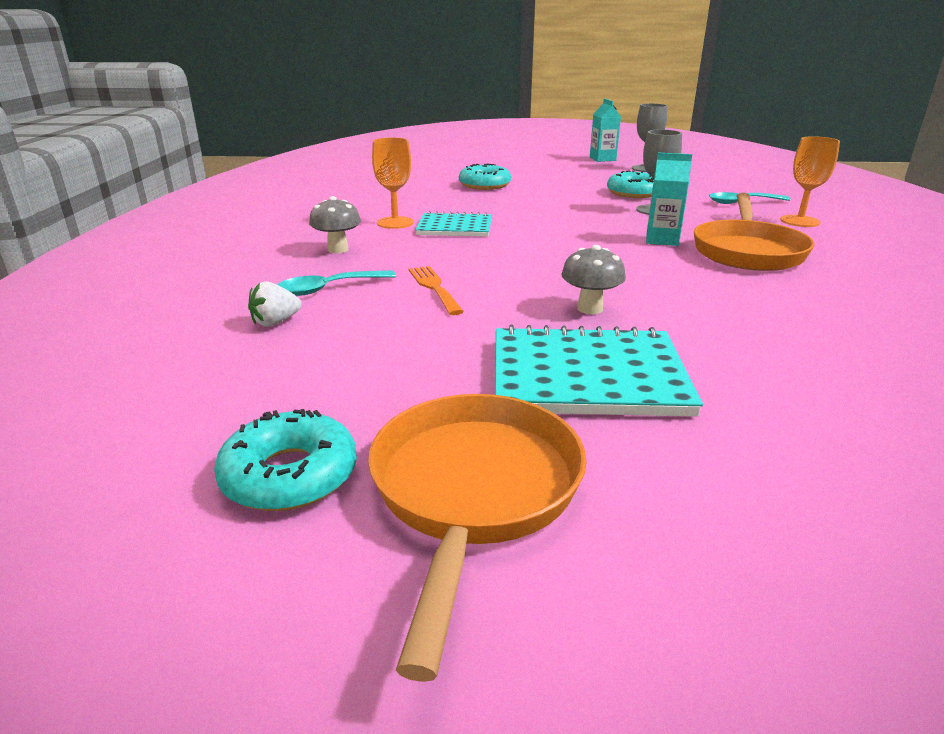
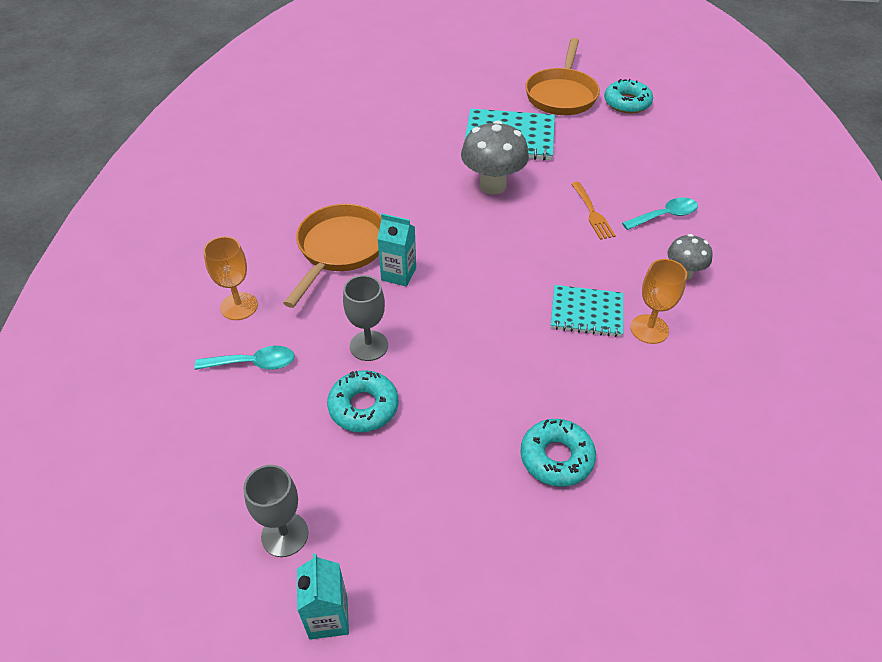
camera: 175 degrees left, 20 degrees up
white strawberry [248,281,302,327] -> none
grey mushroom [561,245,626,314] -> grey mushroom [461,120,529,194], size x1.72

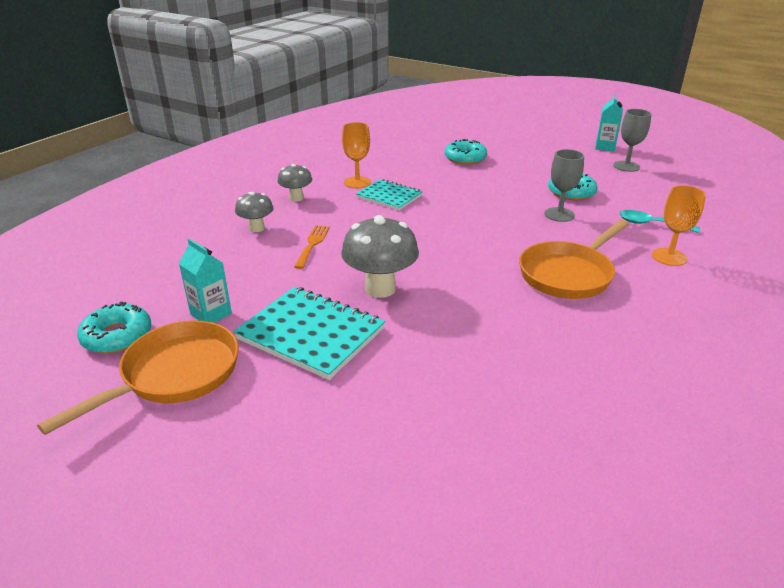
camera: 155 degrees left, 15 degrees down
turquoise carton [377,213,416,287] -> turquoise carton moved to [179,238,232,323]
turquoise spoon [622,197,698,230] -> grey mushroom [235,192,274,232]

